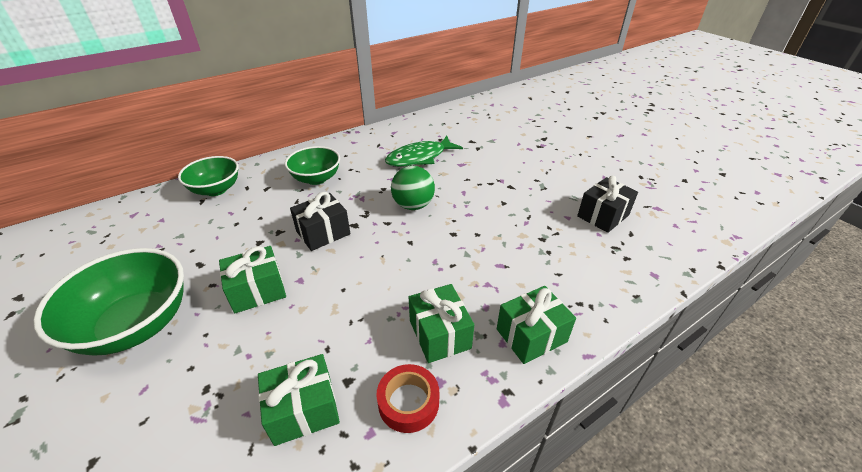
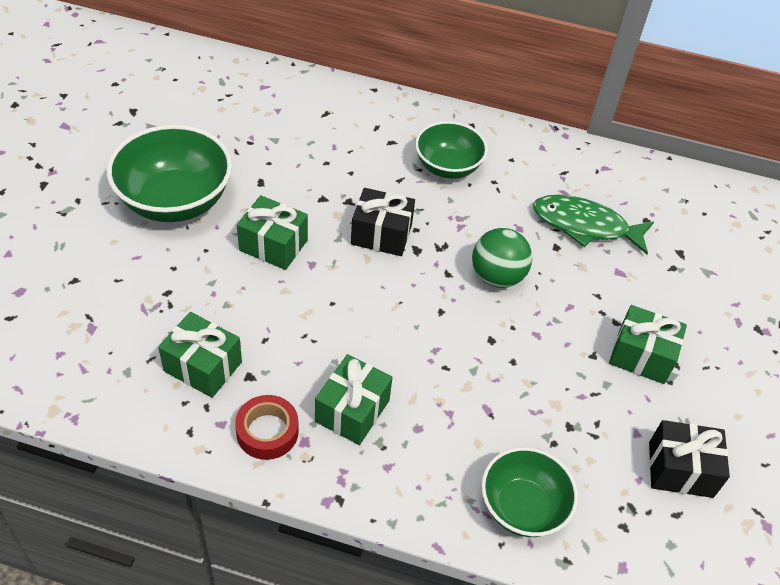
camera: 45 degrees right, 10 degrees up
green bowl [178,156,239,196] -> green bowl moved to [481,447,578,537]
green gift [497,286,576,364] -> green gift moved to [609,305,687,384]

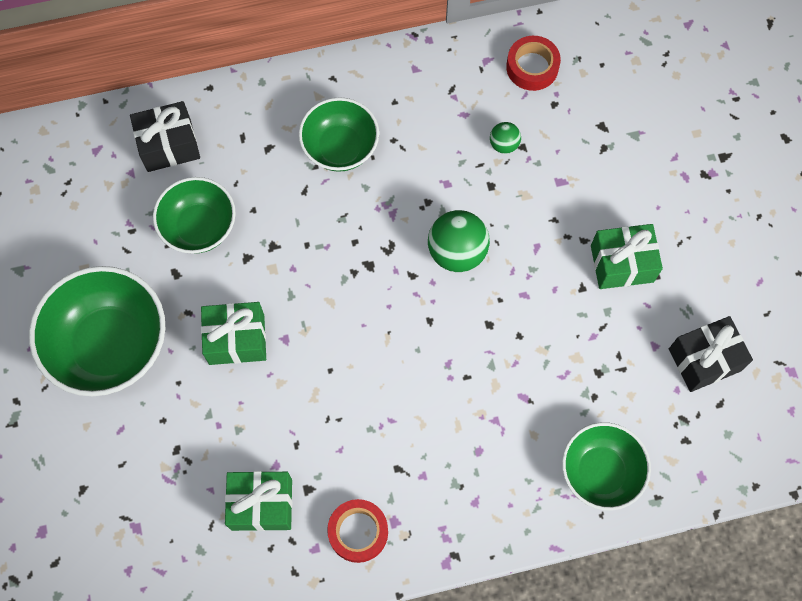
camera: 25 degrees left, 20 degrees up
green gift [315,354,393,445] -> none
black gift [351,188,415,256] -> black gift moved to [130,101,200,172]
green fish [533,195,654,254] -> green ball [490,122,521,154]
none -> green bowl [153,177,236,254]
none -> red tape [506,36,561,91]

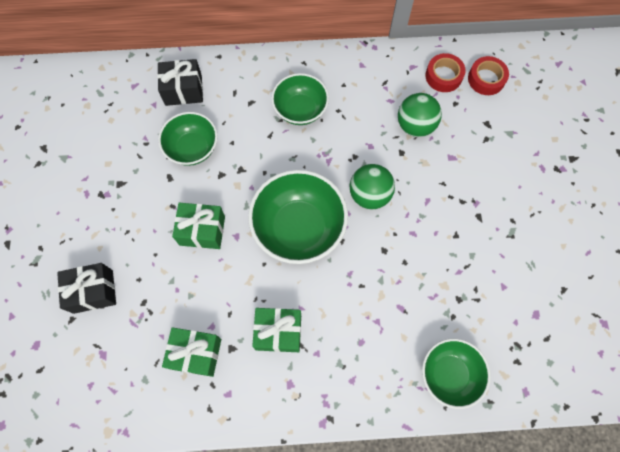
camera: 10 degrees right, 0 degrees up
green bowl [29,266,165,396] -> green bowl moved to [248,170,348,264]
red tape [327,499,388,563] -> red tape moved to [468,56,509,95]
green ball [490,122,521,154] -> green ball [398,93,442,137], size x1.88
green gift [591,224,663,289] -> green gift moved to [252,308,301,352]
black gift [669,316,753,392] -> black gift moved to [57,263,116,314]

